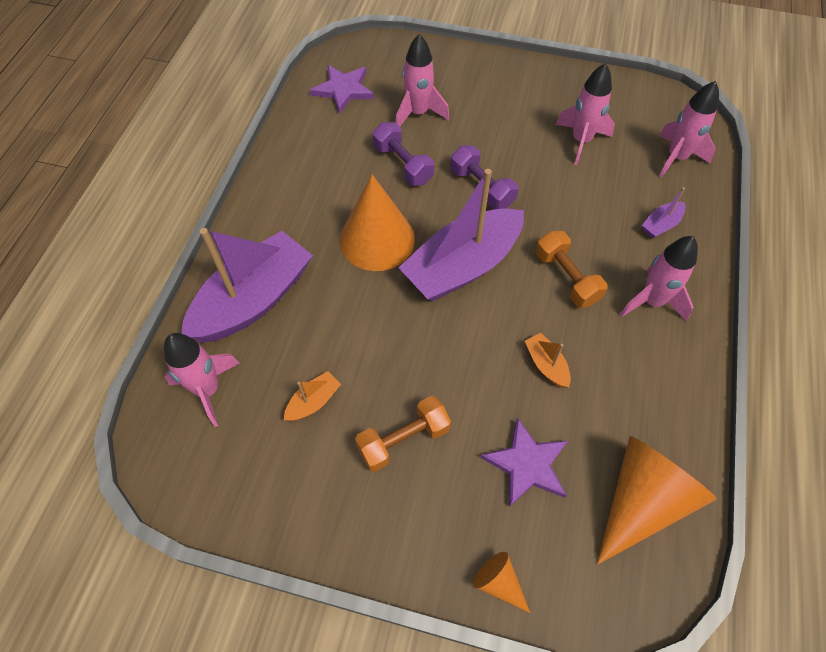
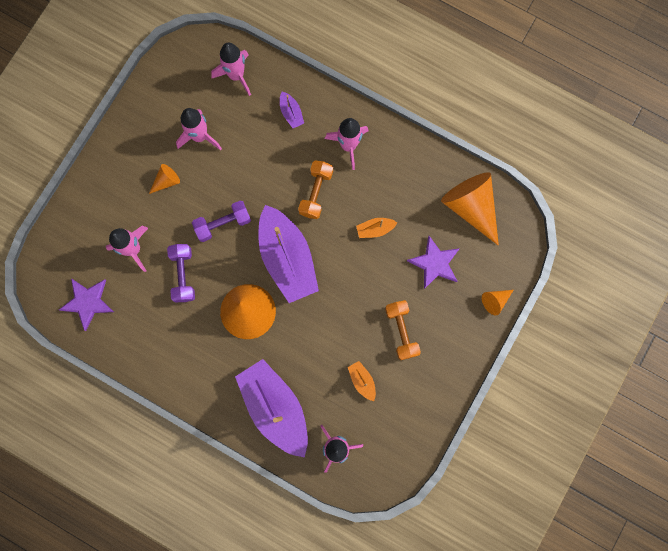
camera: 75 degrees left, 20 degrees up
purple dumbbell [373,122,434,186] -> purple dumbbell turned 75 degrees counterclockwise [167,244,195,302]
orange dumbbell [536,231,608,308] -> orange dumbbell turned 60 degrees counterclockwise [298,161,333,219]
none -> orange cone [149,164,180,194]

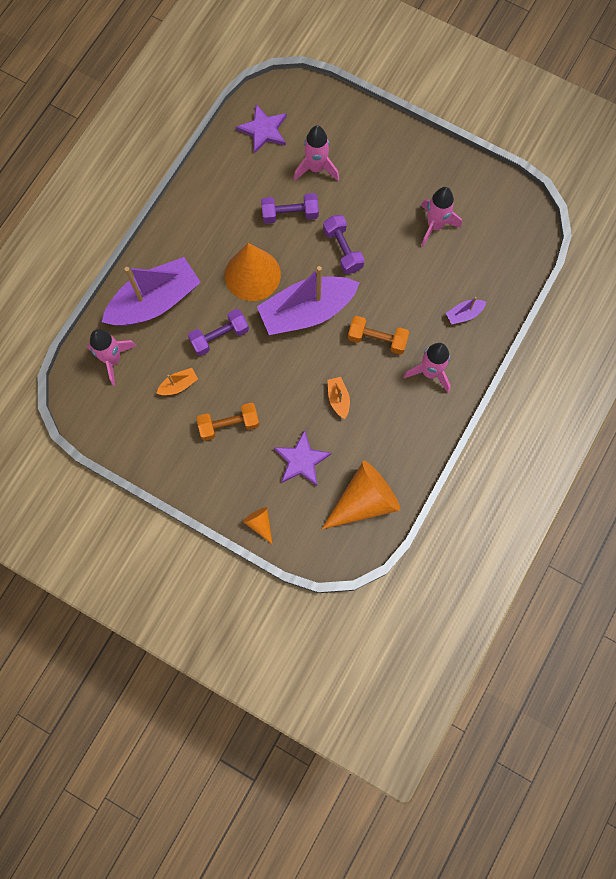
camera: 90 degrees right, 5 degrees down
orange cone [149,164,180,194] -> none
pink rocket [211,43,251,96] -> none
none -> purple dumbbell [188,309,249,356]

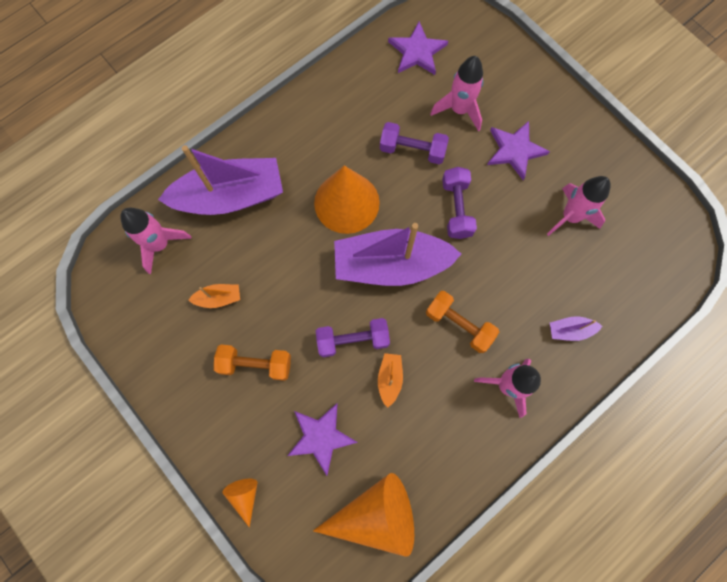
camera: 20 degrees right, 0 degrees up
purple dumbbell [188,309,249,356] -> purple dumbbell moved to [316,318,390,357]
none -> purple star [487,121,550,180]

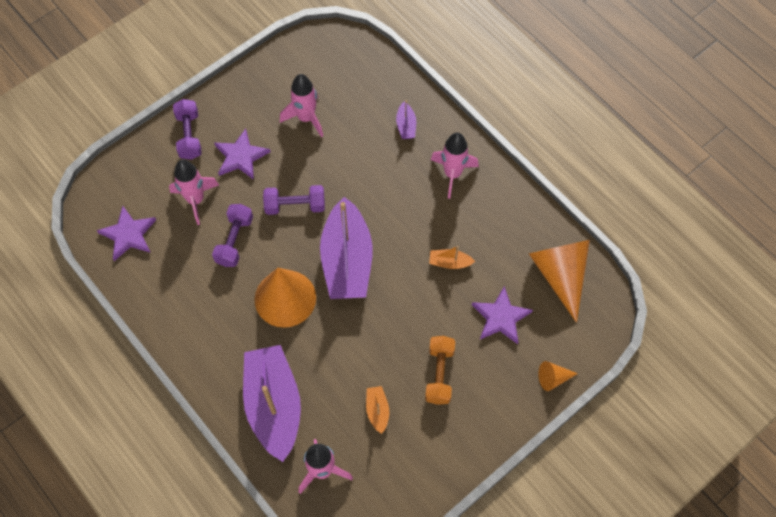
camera: 90 degrees left, 10 degrees down
purple dumbbell [316,318,390,357] -> purple dumbbell moved to [173,99,202,160]
orange dumbbell [426,291,499,353] -> none

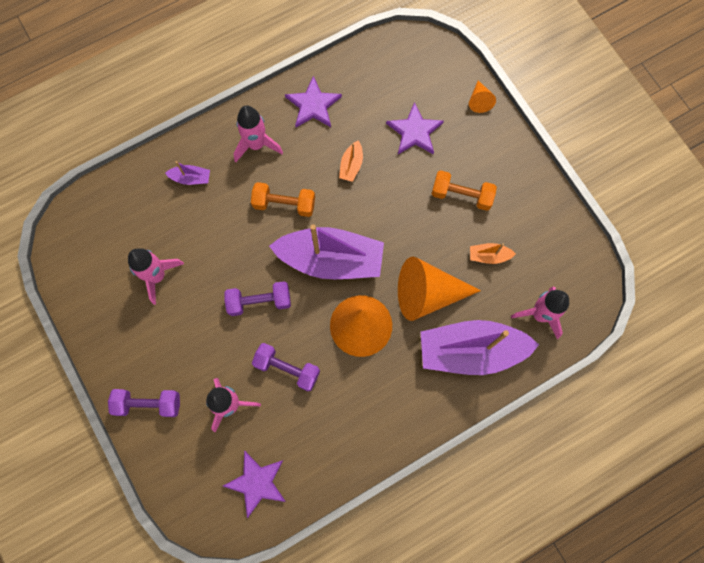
camera: 80 degrees left, 10 degrees up
purple star [214,129,270,180] -> purple star moved to [285,76,342,127]
purple dumbbell [263,185,325,215] -> purple dumbbell turned 75 degrees clockwise [224,281,291,316]
orange cone [529,240,590,323] -> orange cone moved to [398,257,481,321]
none -> orange dumbbell [251,182,315,217]

